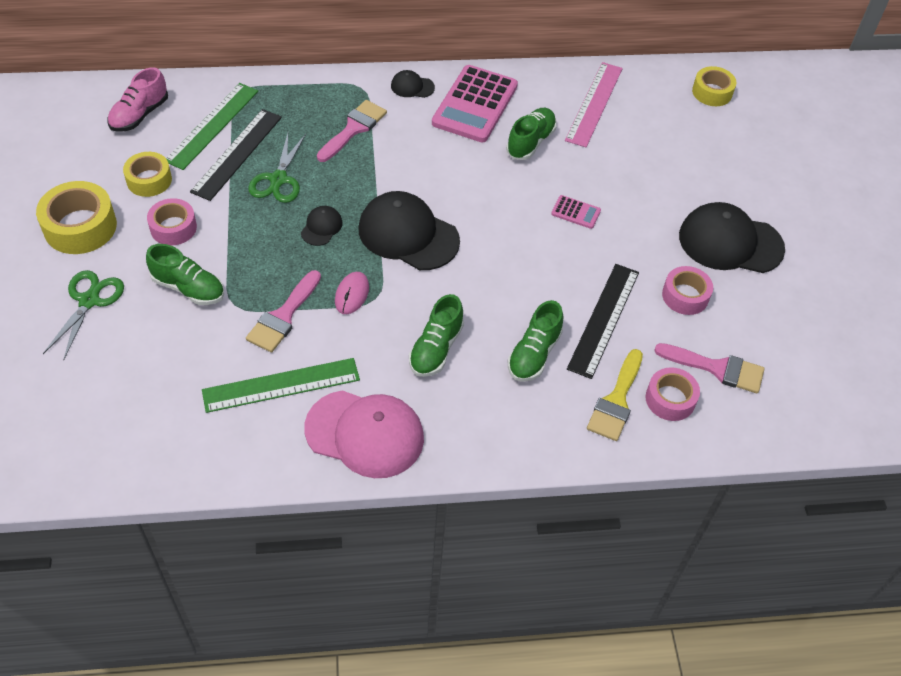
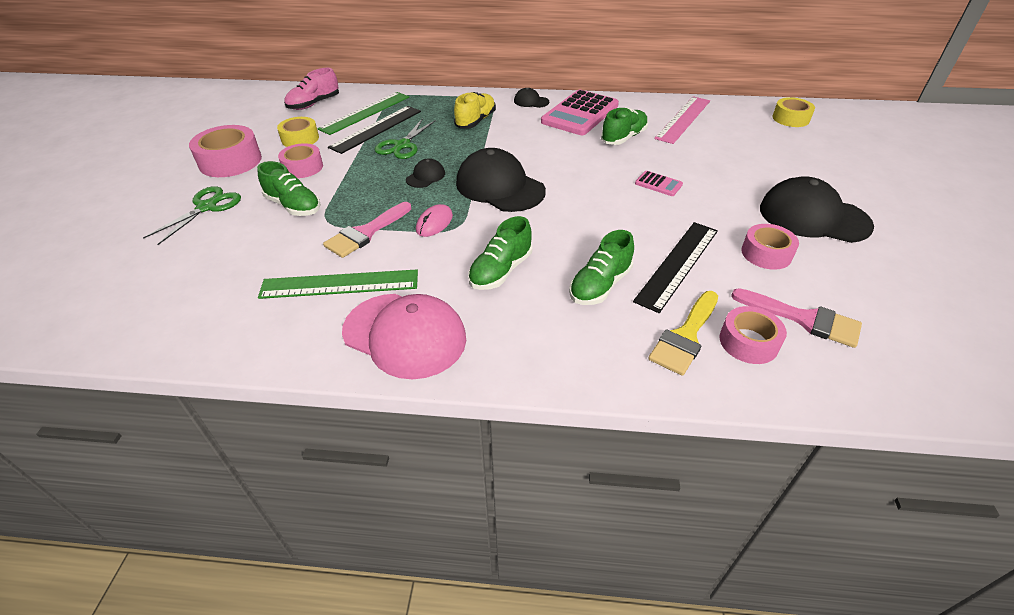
camera: 15 degrees right, 10 degrees down
yellow tape [36,181,117,254] -> pink tape [189,125,262,177]
pink brush [317,100,387,162] -> yellow shoe [454,92,496,128]

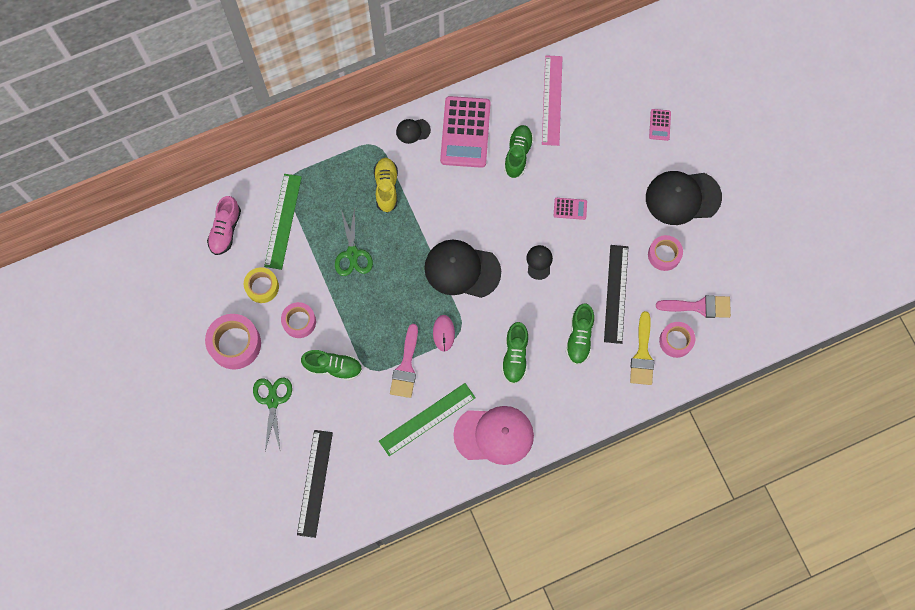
camera: 30 degrees left, 30 degrees up
black ruler [328,106,421,154] -> black ruler moved to [297,430,333,538]
black cap [406,158,445,188] -> black cap moved to [526,245,553,280]
yellow tape [772,97,815,127] -> none
none -> pink calculator [649,109,671,141]

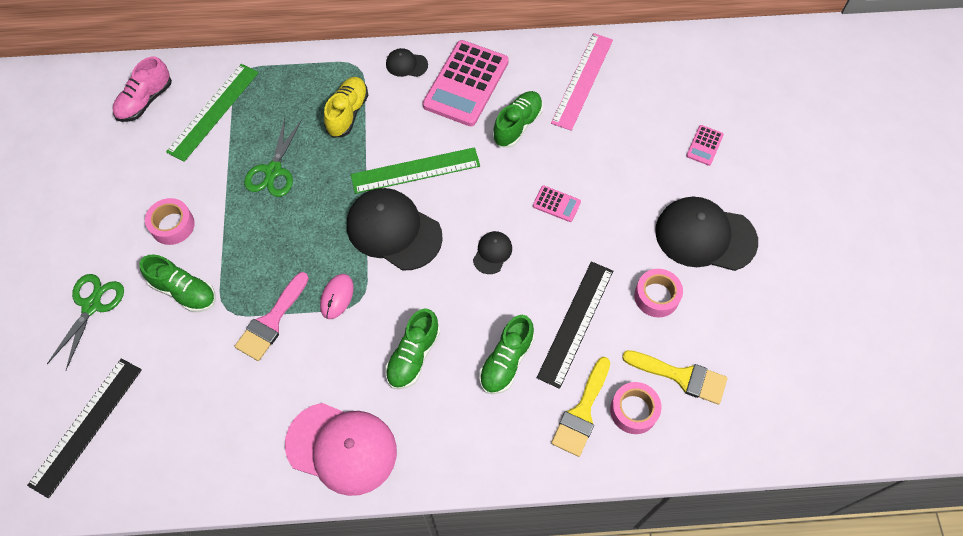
camera: 20 degrees right, 10 degrees down
pink tape [205,314,261,369] -> none
yellow tape [244,267,279,303] -> none
green ruler [379,383,476,456] -> green ruler moved to [351,147,480,194]
pink brush [656,295,731,318] -> yellow brush [622,350,727,405]

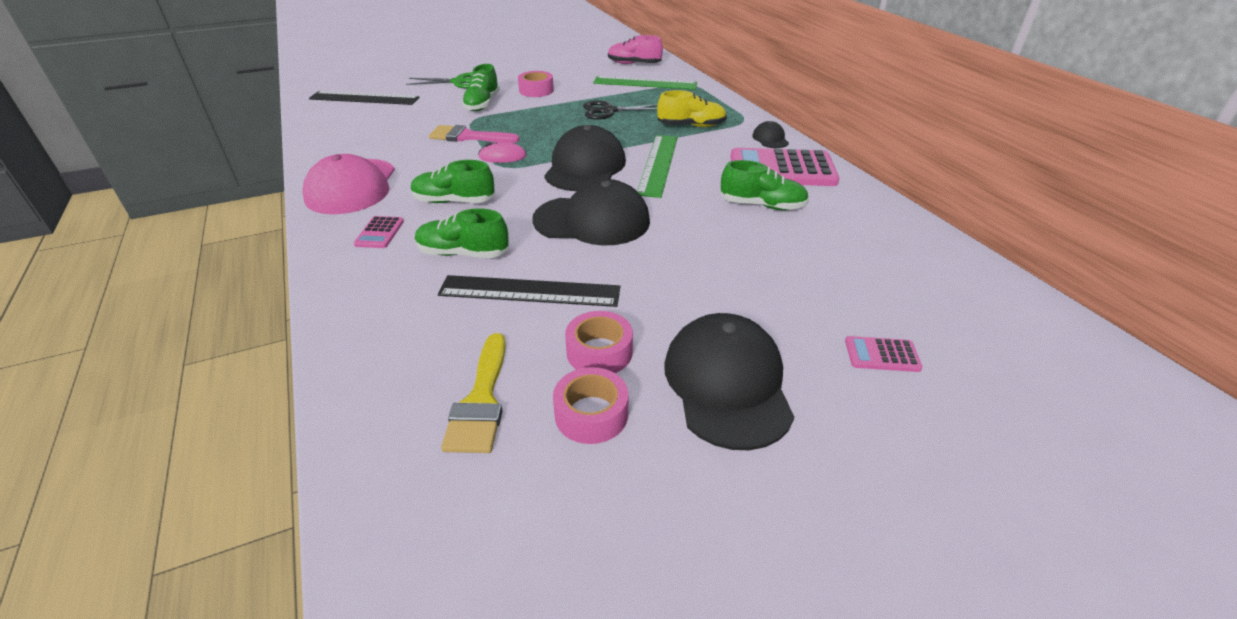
camera: 70 degrees right, 25 degrees down
green scissors [244,118,302,197] -> black scissors [583,100,658,120]
green ruler [351,147,480,194] -> green ruler turned 45 degrees clockwise [637,135,678,198]
black cap [473,231,512,274] -> black cap [532,179,650,246], size x2.16
pink calculator [533,186,581,222] -> pink calculator moved to [354,216,404,248]
pink ruler [551,33,613,131] -> none
yellow brush [551,357,610,457] -> none
pink tape [610,382,662,434] -> pink tape moved to [553,367,629,444]

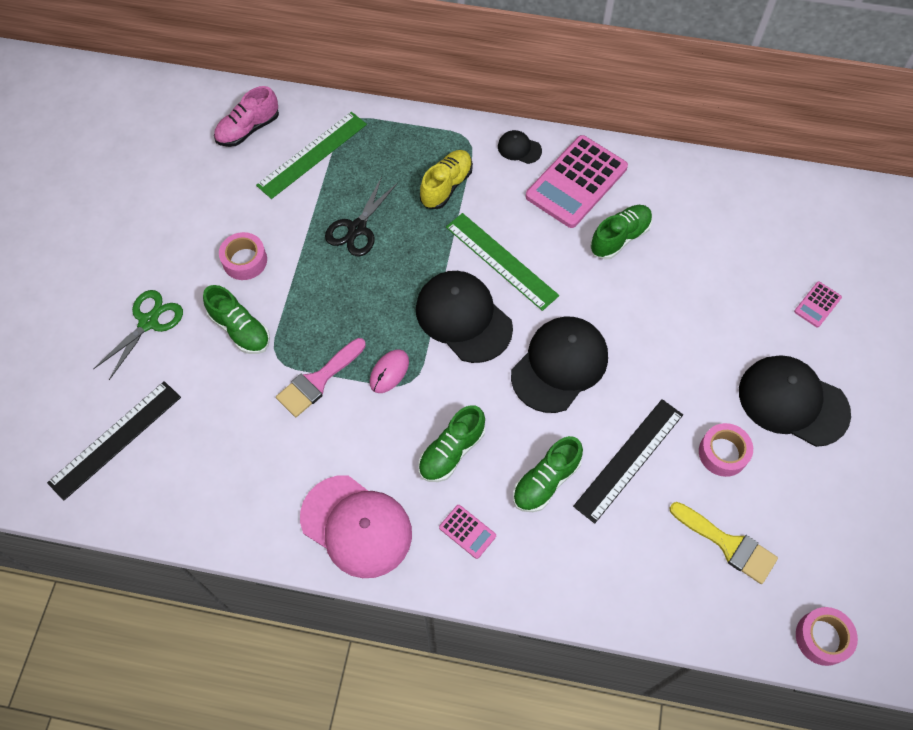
camera: 55 degrees left, 25 degrees up
pink tape [553,367,629,444] -> pink tape moved to [796,607,858,666]

